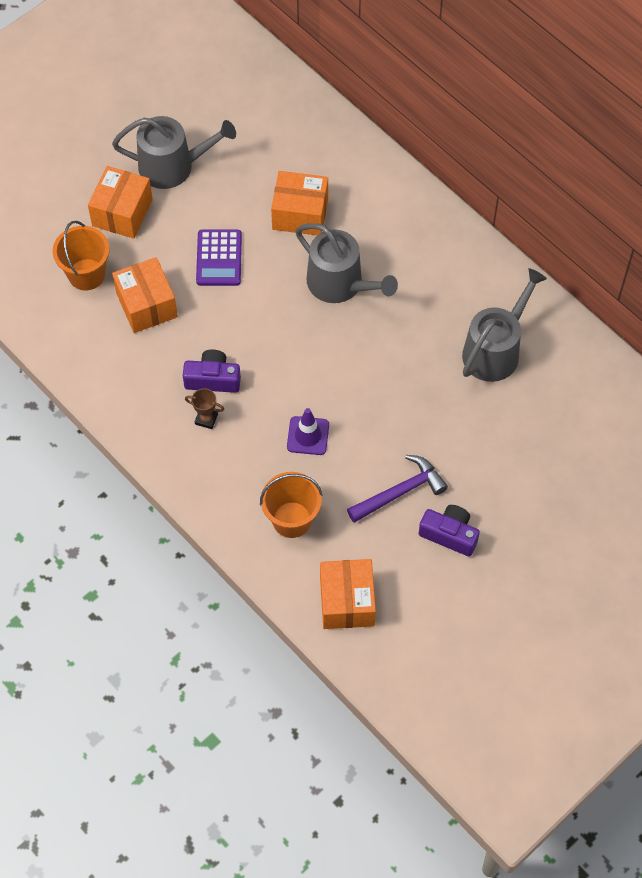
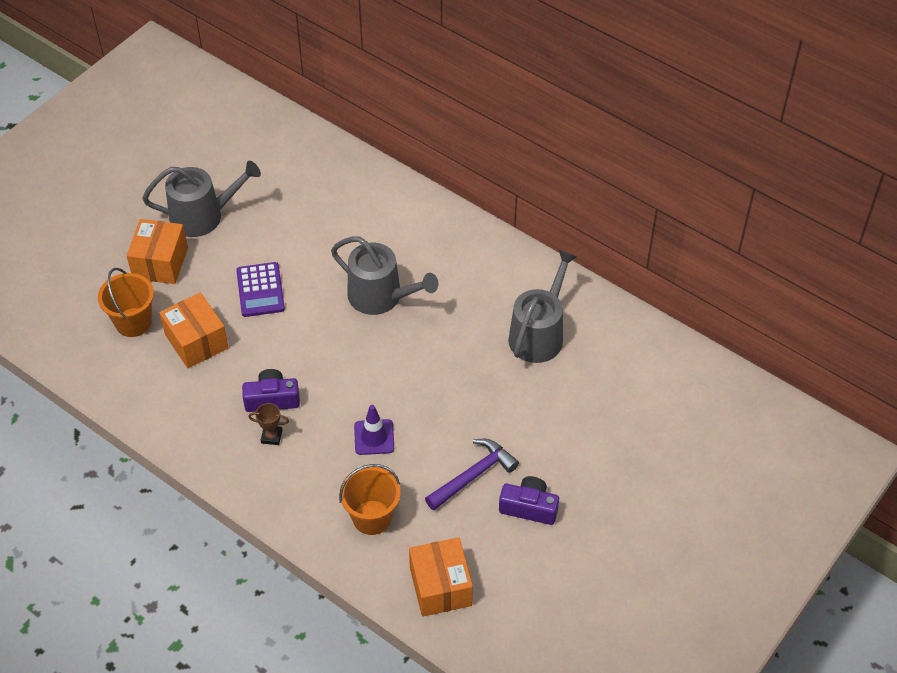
camera: 10 degrees left, 10 degrees down
orange box [271,171,328,235] -> none

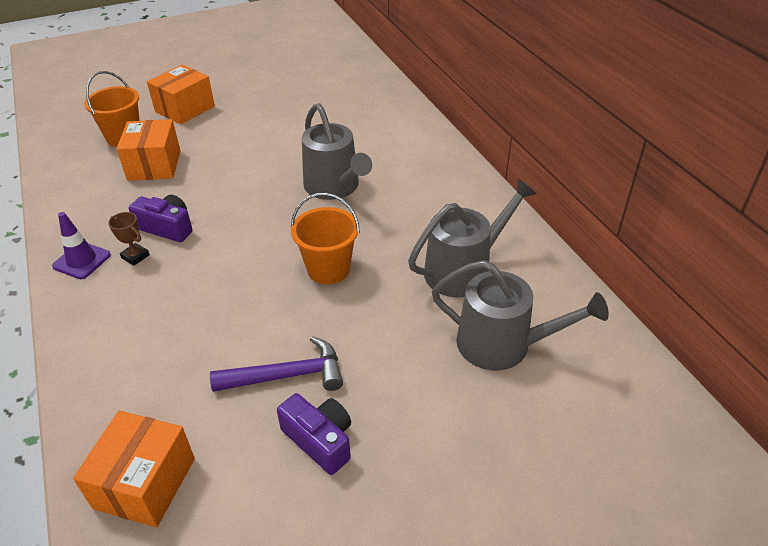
camera: 30 degrees right, 10 degrees down
grey watering can [142,161,261,237] -> grey watering can moved to [432,260,609,370]
purple calculator [236,262,285,317] -> none
orange bucket [339,464,401,535] -> orange bucket moved to [291,193,360,284]
purple traffic cone [354,405,394,455] -> purple traffic cone moved to [52,212,111,279]

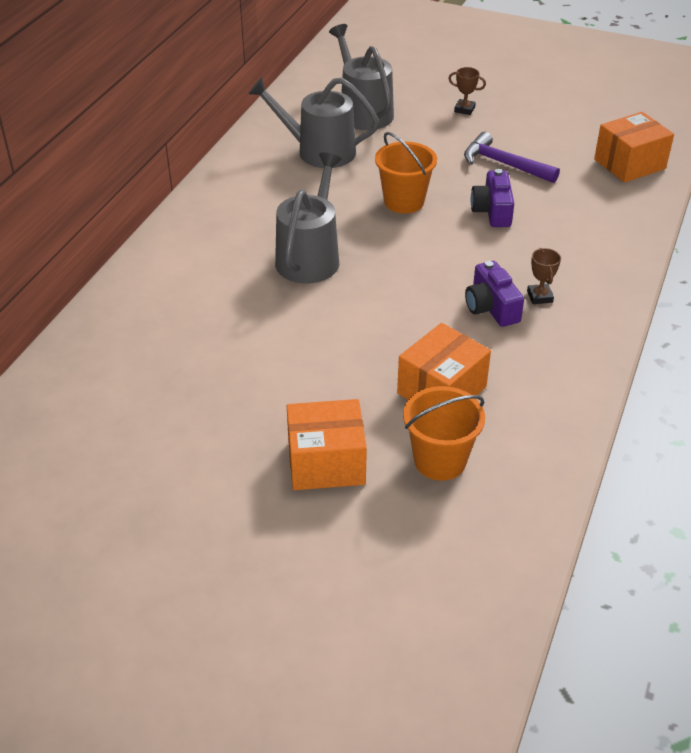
camera: 135 degrees left, 0 degrees up
purple traffic cone [52,212,111,279] -> none
purple camera [277,393,351,475] -> purple camera moved to [471,169,514,227]
none -> brown trophy [448,67,486,115]

